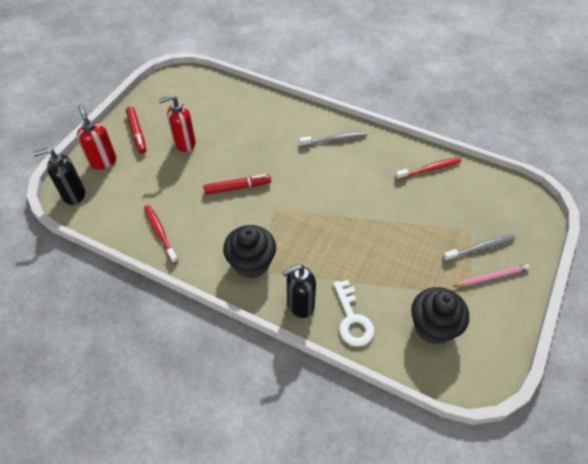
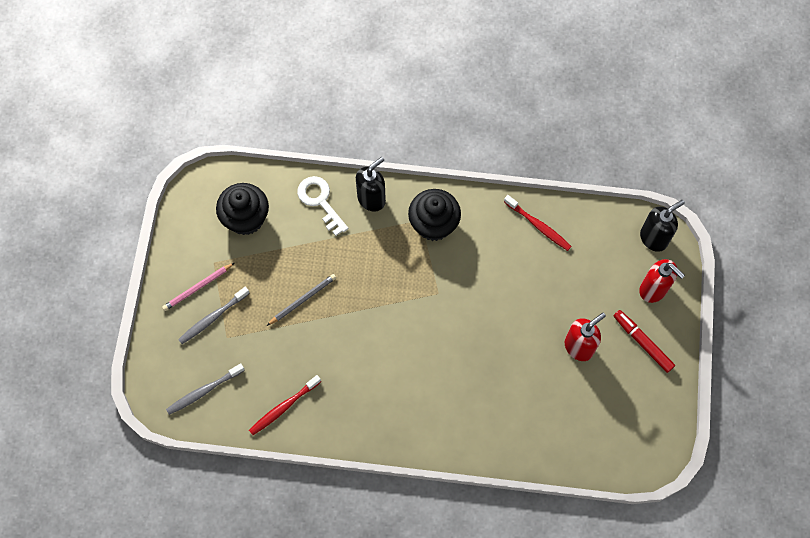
camera: 160 degrees right, 15 degrees up
red marker [203,174,271,195] -> none
grey toothbrush [299,131,367,146] -> grey toothbrush moved to [166,363,245,415]
none -> grey pencil [267,274,336,326]

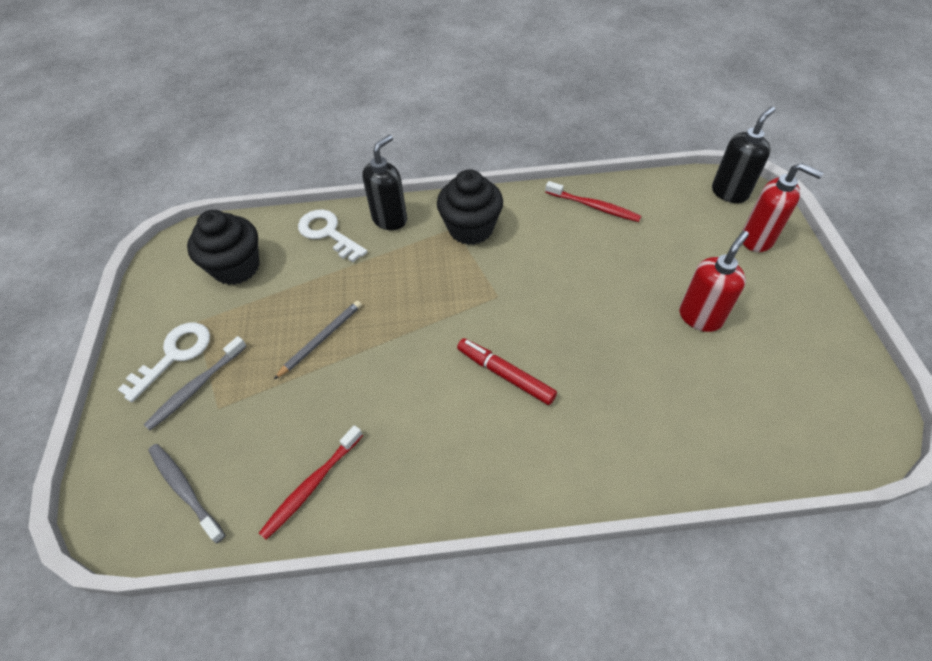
camera: 10 degrees left, 15 degrees down
pink pencil [162,263,234,311] -> white key [117,322,210,402]
grey toothbrush [166,363,245,415] -> grey toothbrush turned 90 degrees clockwise [148,444,226,543]
red marker [614,310,675,373] -> red marker moved to [457,338,557,405]

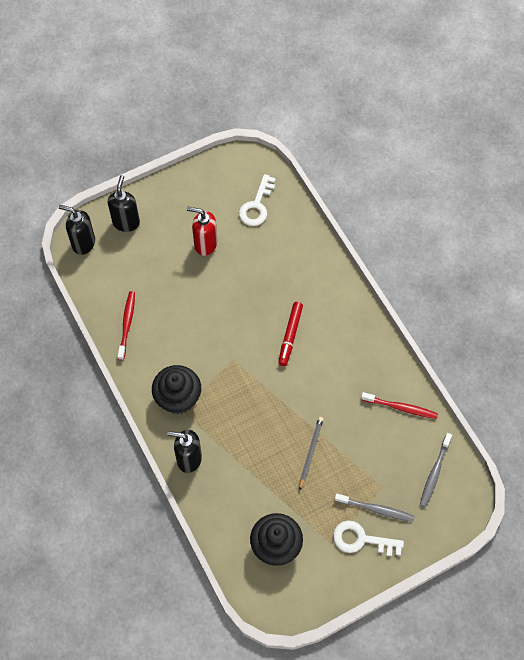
camera: 115 degrees left, 10 degrees up
grey pencil [274,300,362,379] -> grey pencil turned 90 degrees clockwise [299,417,324,491]
white key [298,209,367,262] -> white key moved to [239,174,276,226]
red soap dispenser [742,163,823,252] -> black soap dispenser [108,175,140,232]

